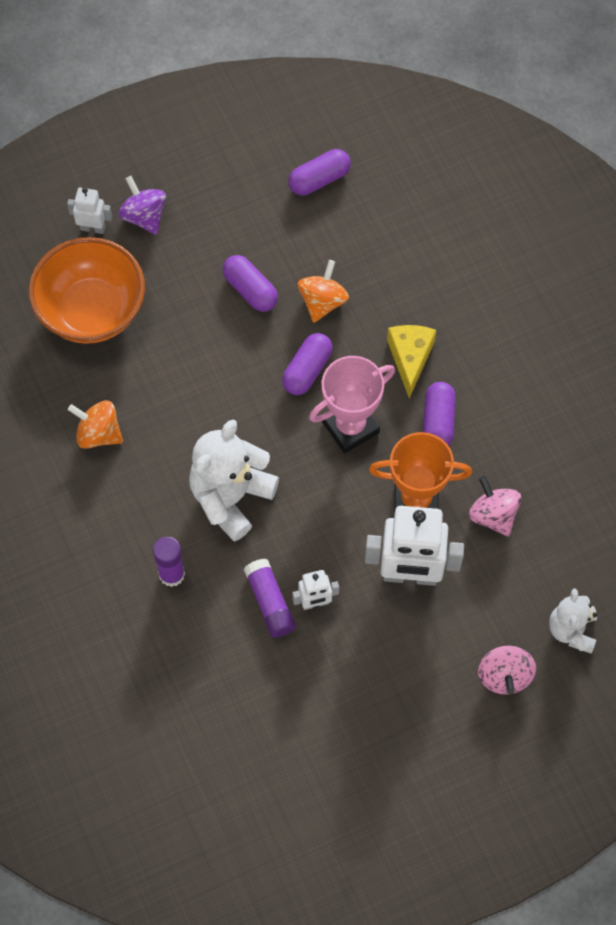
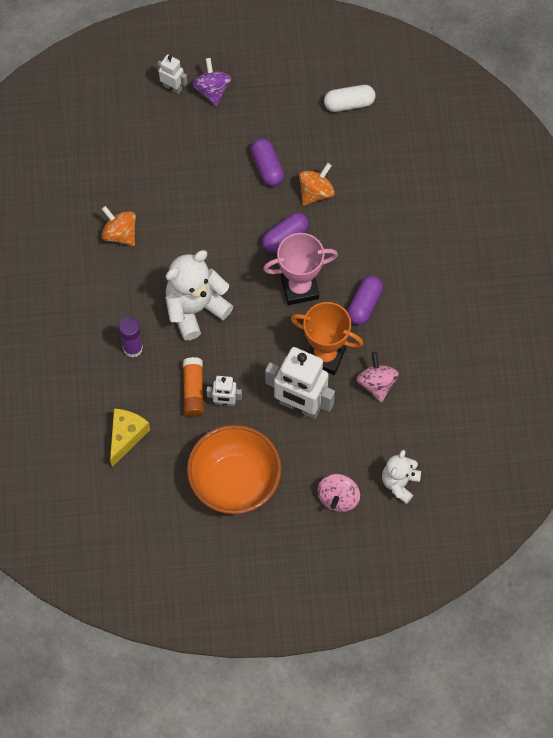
camera: 20 degrees right, 0 degrees up
orange bowl [29,237,145,344] -> orange bowl moved to [187,425,282,514]
purple glue stick [244,559,296,638] -> orange glue stick [183,357,204,417]
purple capsule [288,149,351,196] -> white capsule [324,85,376,112]
yellow cheese [387,325,436,398] -> yellow cheese moved to [110,409,150,467]

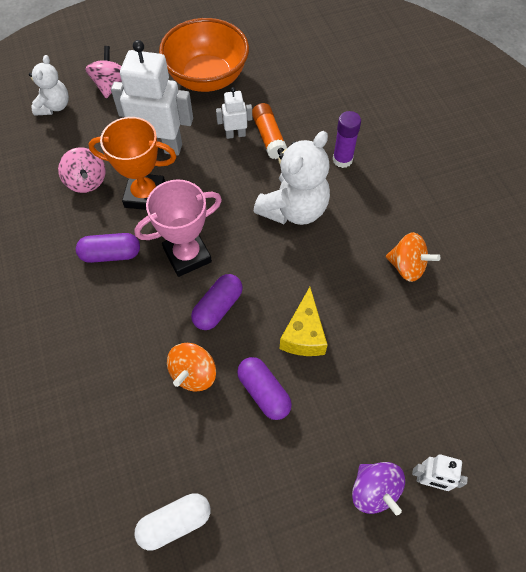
camera: 165 degrees right, 5 degrees down
yellow cheese [110,409,150,467] -> yellow cheese moved to [280,287,328,356]
purple capsule [347,276,383,325] -> purple capsule turned 75 degrees clockwise [76,233,140,263]

